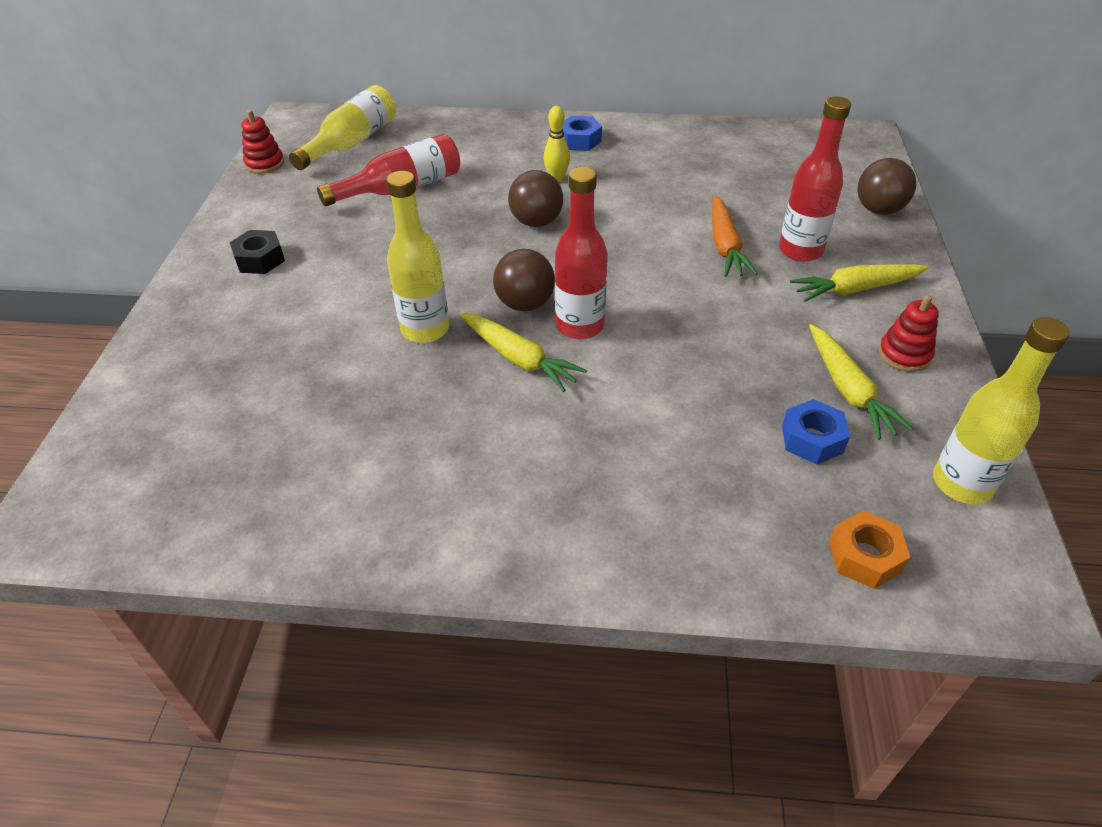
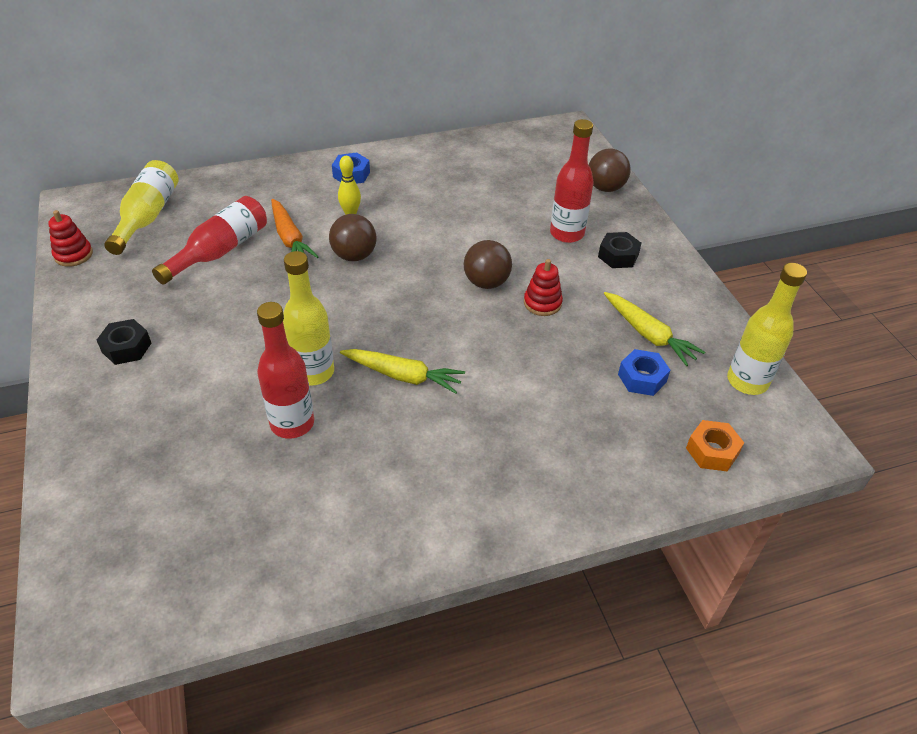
camera: 25 degrees left, 0 degrees up
brown ball [493,249,555,311] -> brown ball moved to [464,240,512,289]
red bottle [555,167,608,339] -> red bottle moved to [257,302,314,439]
orange carrot [712,196,758,277] -> orange carrot moved to [271,199,318,258]
yellow carrot [790,265,929,302] -> black nut [598,232,642,268]
red stacking toy [879,295,939,372] -> red stacking toy moved to [524,259,563,316]

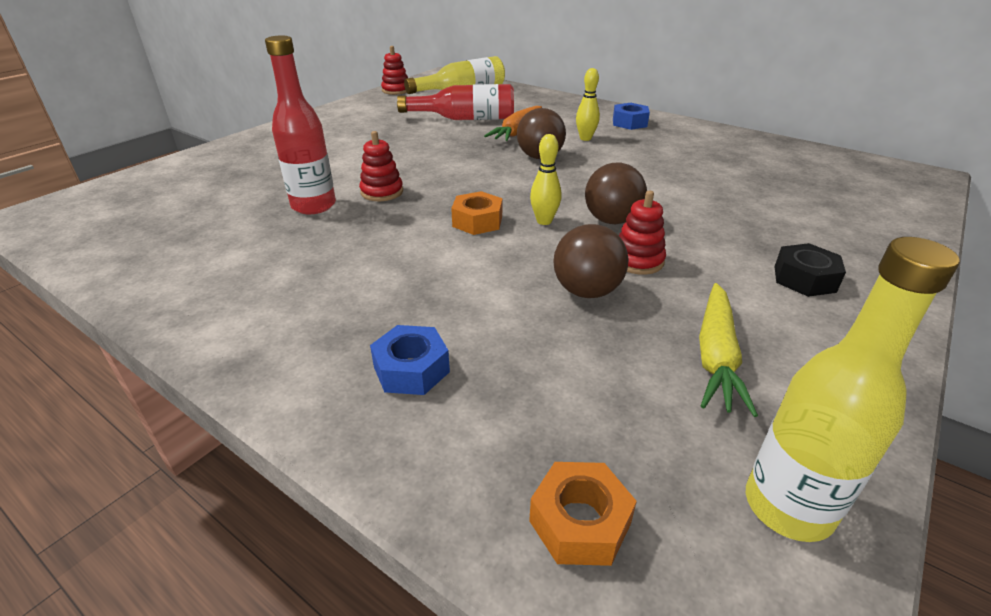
camera: 55 degrees right, 10 degrees down
black nut [97,319,151,365] -> none
yellow bottle [283,251,334,386] -> red stacking toy [359,131,403,201]
yellow carrot [340,349,465,394] -> none
red bottle [550,119,594,243] -> none
brown ball [589,148,631,192] -> brown ball moved to [553,224,629,298]
blue nut [618,349,670,396] -> blue nut moved to [370,325,450,395]
none -> orange nut [451,191,502,235]
none -> yellow bowling pin [530,134,561,225]

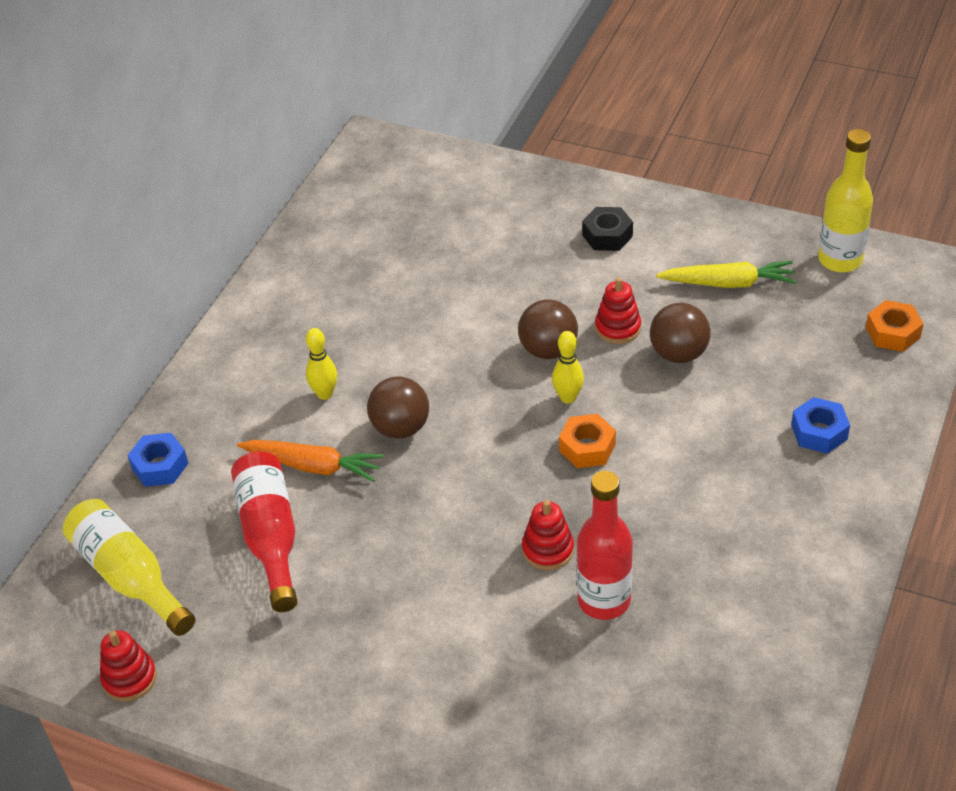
camera: 100 degrees left, 10 degrees up
blue nut [613,103,650,130] -> blue nut moved to [127,433,188,487]

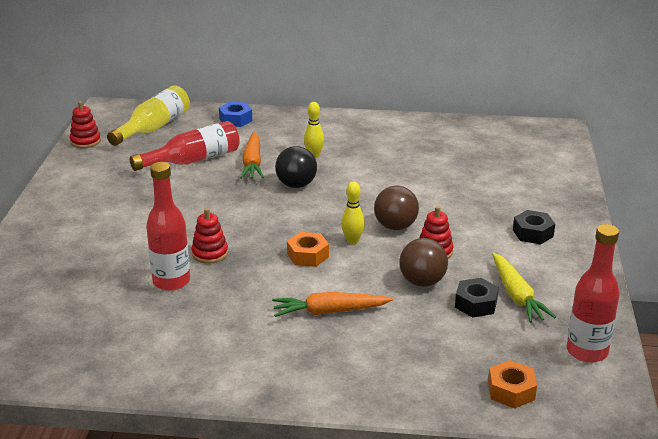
camera: 70 degrees right, 15 degrees down
brown ball [367,376,429,439] -> black ball [275,146,317,188]
blue nut [791,397,850,454] -> none
yellow bottle [818,129,873,272] -> red bottle [566,224,620,363]
none -> orange carrot [272,292,393,317]
none -> black nut [455,278,499,318]

